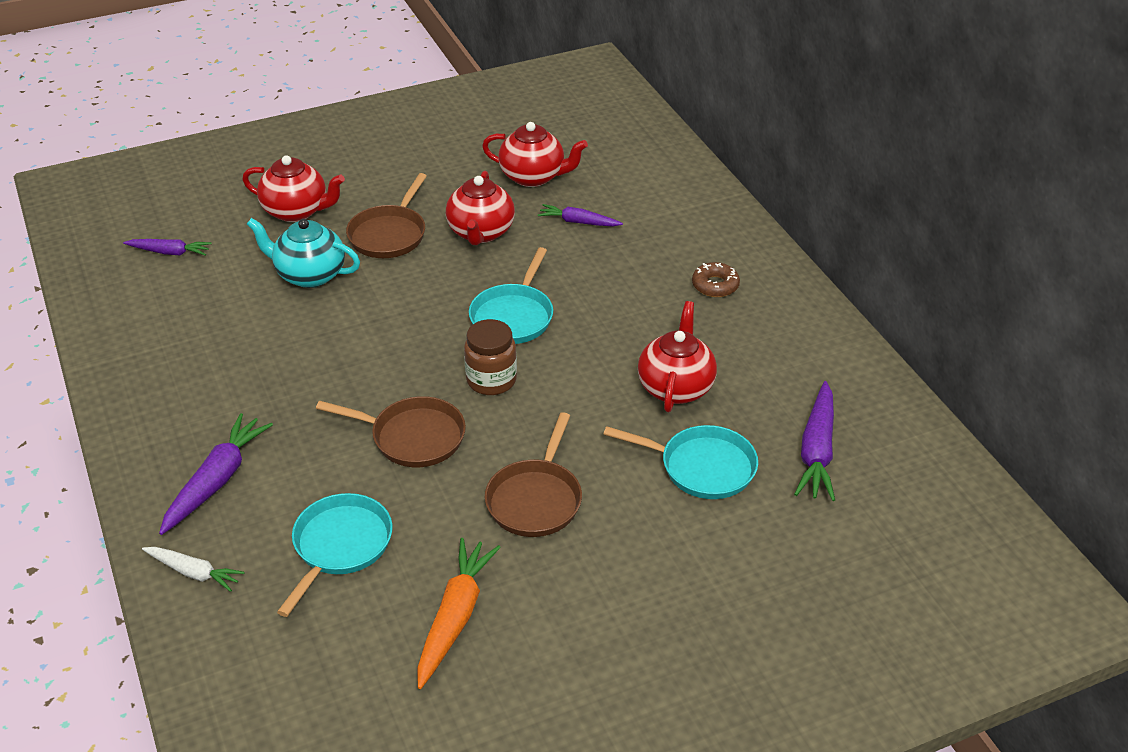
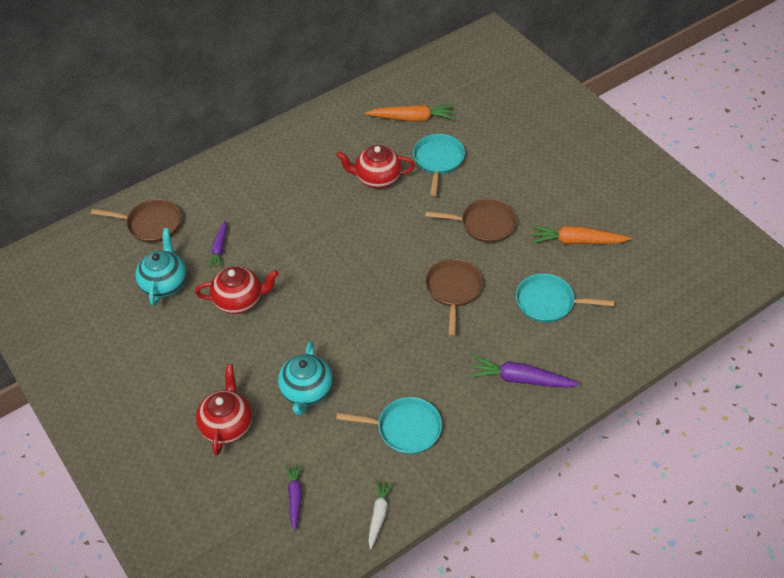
camera: 100 degrees left, 10 degrees up
white carrot [142,547,245,592] -> white carrot moved to [368,480,393,549]
brown pan [346,173,427,258] -> brown pan moved to [91,199,181,243]
brown jar [464,319,517,395] -> none
turquoise pan [469,247,553,344] -> turquoise pan moved to [336,397,442,454]
red teapot [482,122,588,187] -> turquoise teapot [135,228,187,306]
brown donut [692,262,740,297] -> none
purple carrot [794,381,835,501] -> orange carrot [365,104,455,122]

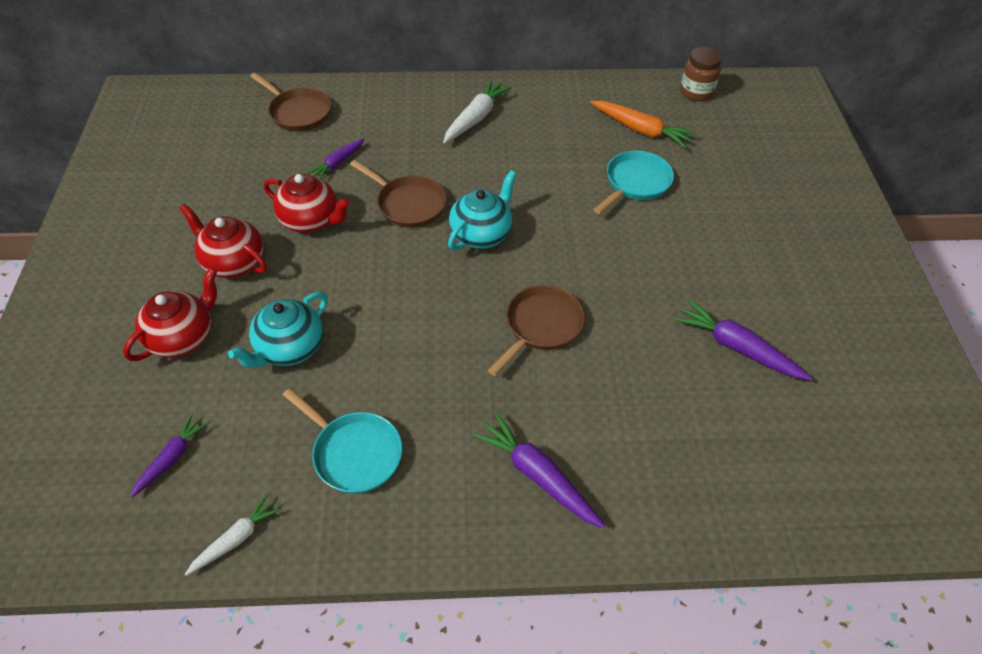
camera: 30 degrees right, 0 degrees up
turquoise teapot [135,228,187,306] -> turquoise teapot moved to [448,170,516,251]
red teapot [336,145,415,188] -> red teapot moved to [179,204,267,278]
brown pan [425,199,517,243] -> brown pan moved to [350,160,447,228]
turquoise pan [516,273,614,323] -> none
orange carrot [531,225,631,244] -> purple carrot [674,300,812,380]
none -> white carrot [443,79,512,143]
none -> brown jar [680,47,722,101]

